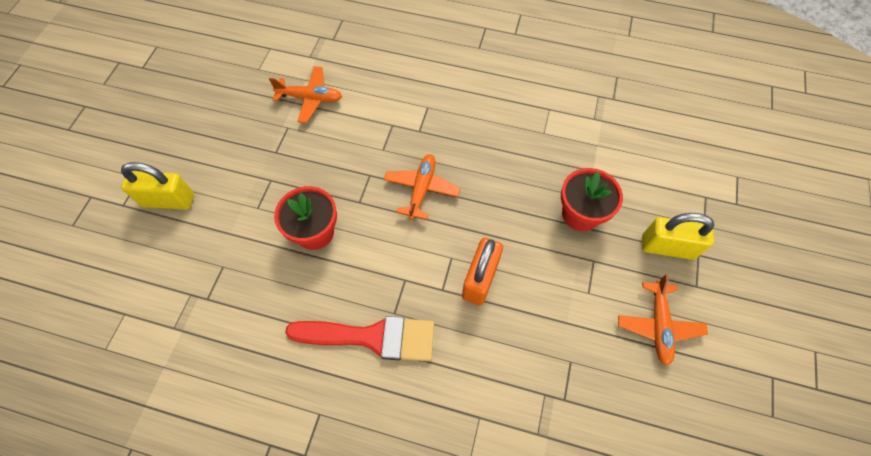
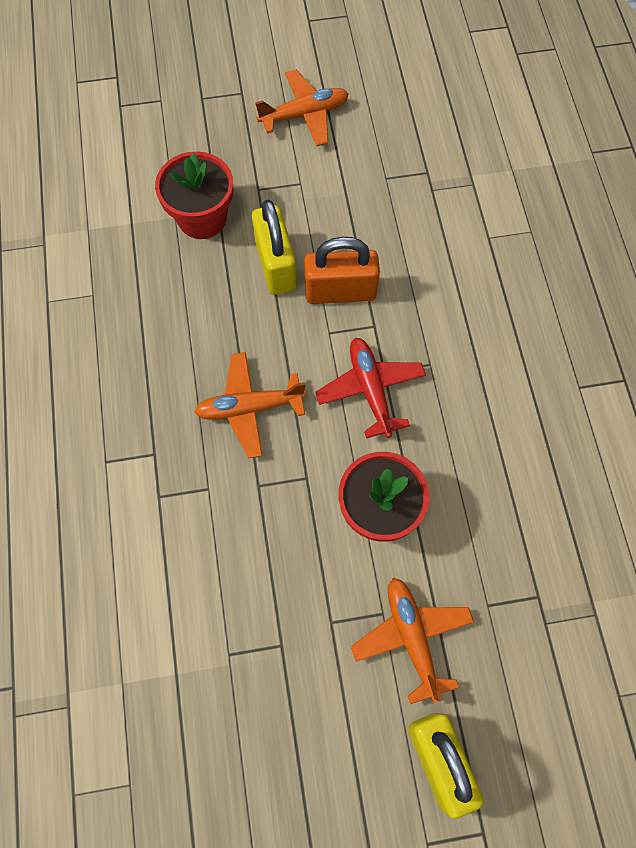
camera: 115 degrees left, 5 degrees up
orange plane [269,66,342,123] -> orange plane moved to [351,578,474,704]
red brush [285,316,434,361] -> none
yellow padlock [642,213,714,260] -> yellow padlock moved to [252,199,297,295]
none -> red plane [315,338,426,438]

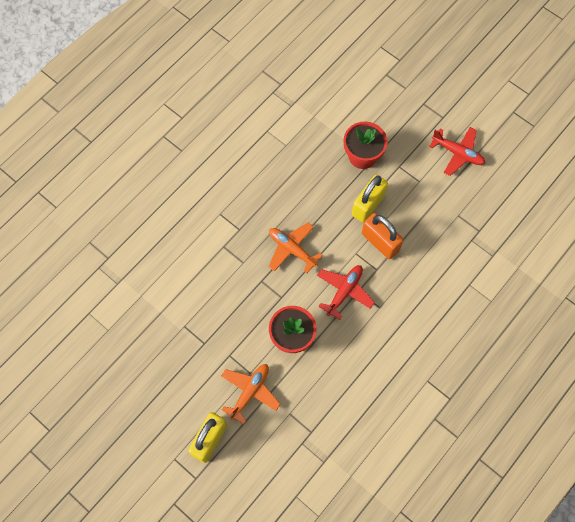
camera: 50 degrees right, 0 degrees up
orange plane [255,70,349,146] -> red plane [429,127,485,176]

